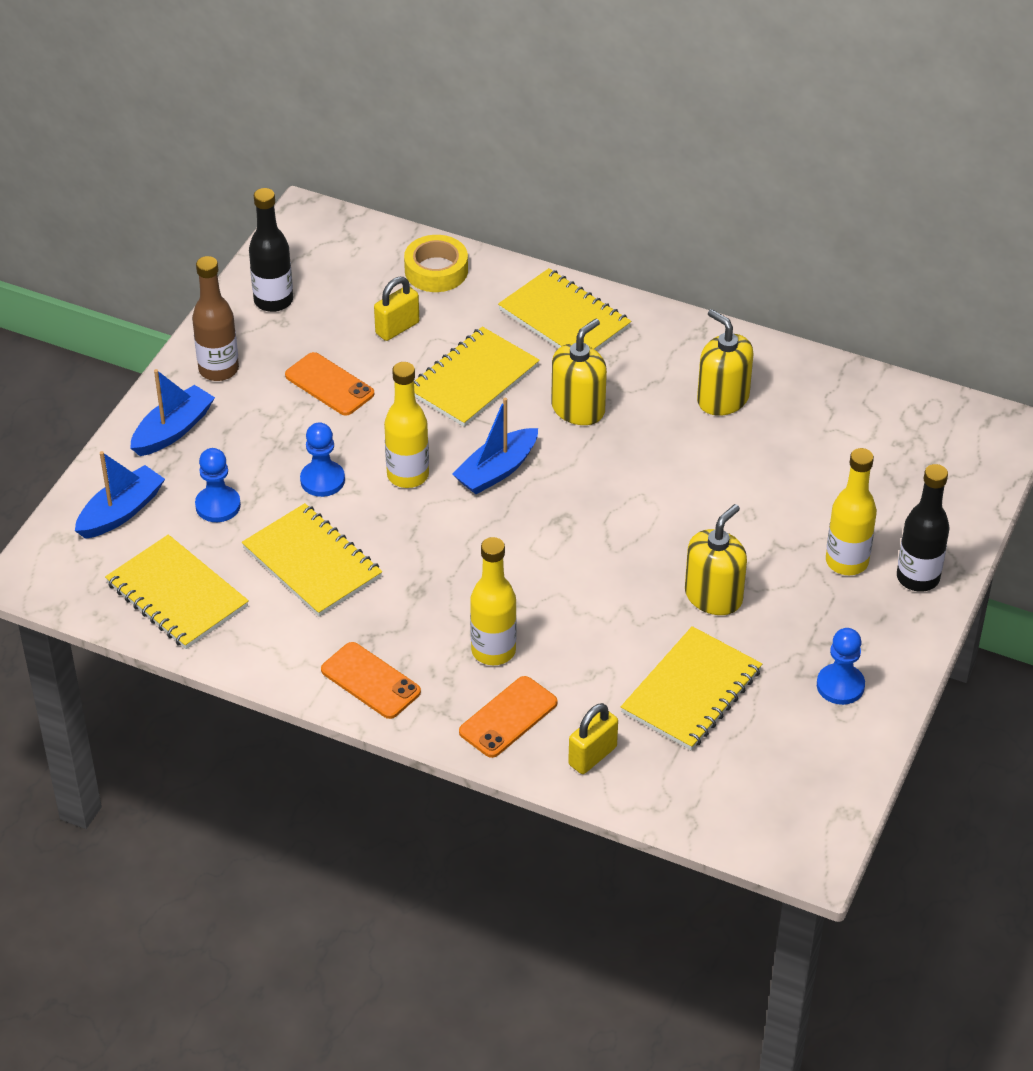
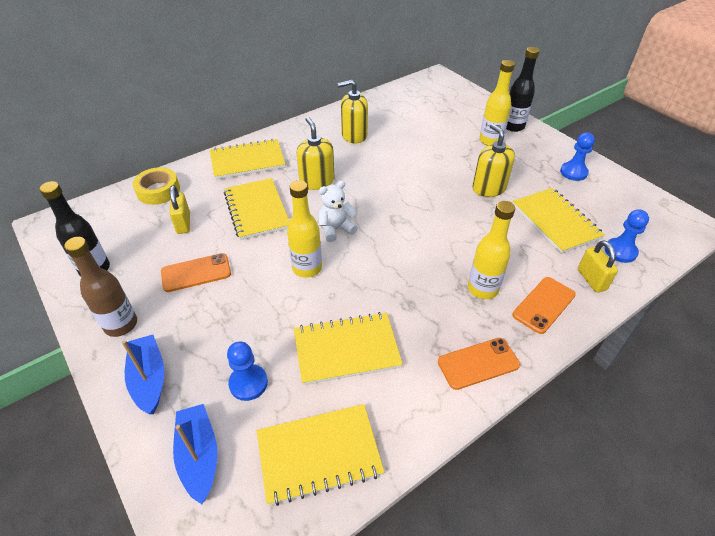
camera: 60 degrees left, 0 degrees up
blue pawn [300,422,345,497] -> blue pawn moved to [605,209,649,263]
blue boat [452,398,538,494] -> white teddy bear [318,181,358,242]
orange phone [459,676,558,758] -> orange phone turned 60 degrees clockwise [512,277,576,334]

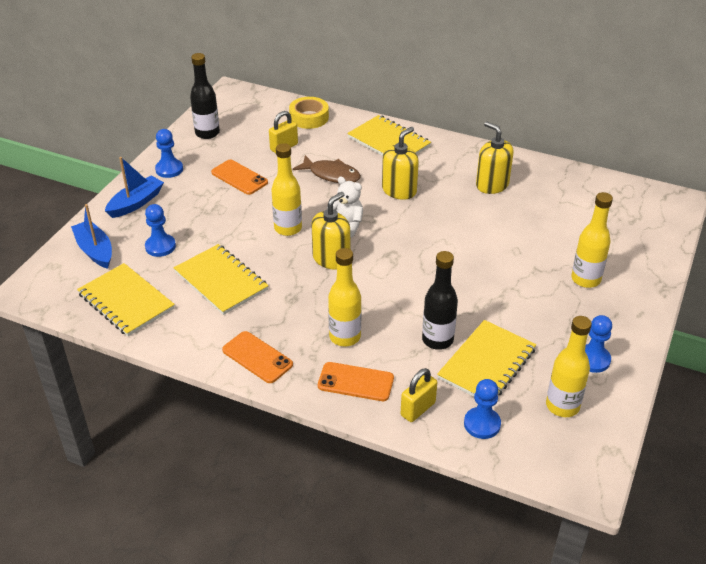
camera: 60 degrees right, 5 degrees down
brown bottle [64,237,137,337] -> blue pawn [155,129,183,178]
blue boat [173,404,217,504] -> blue boat turned 75 degrees counterclockwise [71,204,112,269]
yellow notebook [224,178,289,240] -> brown fish [293,155,361,183]
yellow soap dispenser [472,123,515,197] -> yellow soap dispenser moved to [312,192,350,270]
black bottle [506,47,540,132] -> black bottle moved to [422,251,458,350]
none -> yellow bottle [546,316,592,417]

